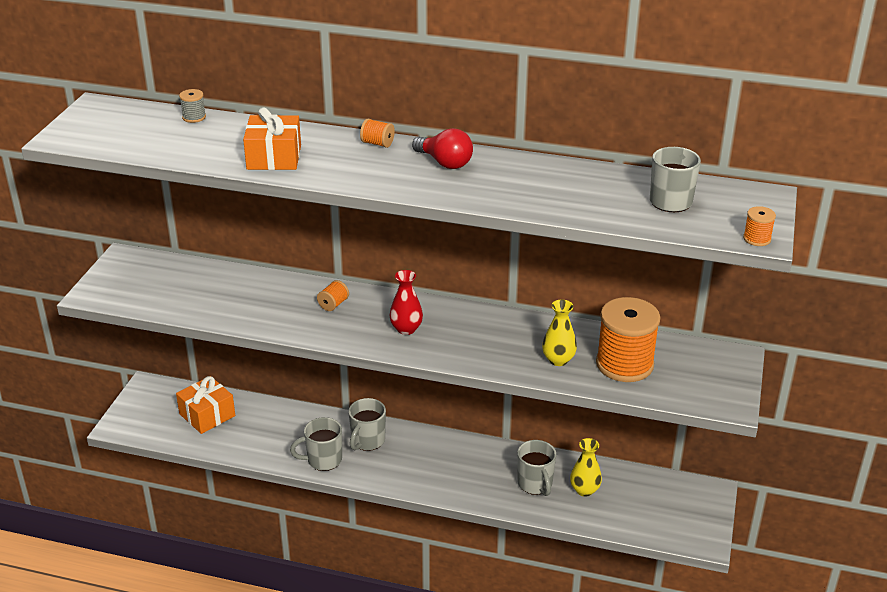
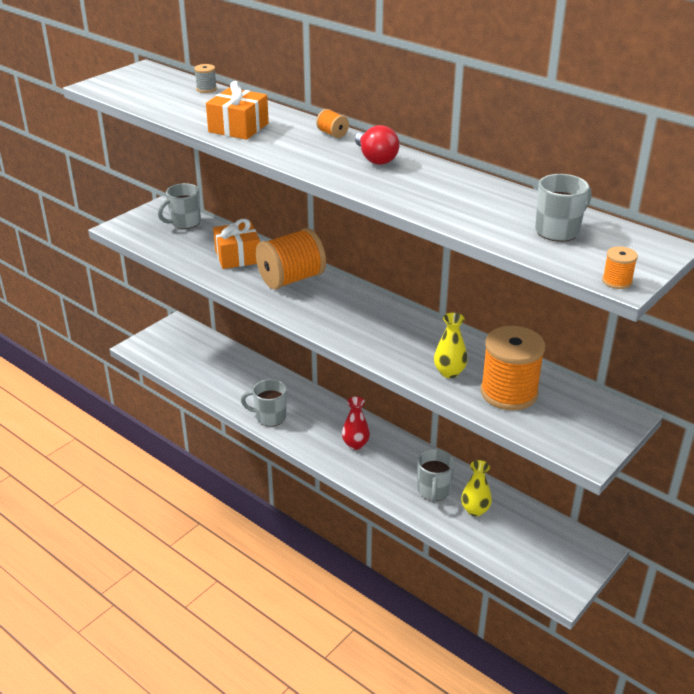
camera: 25 degrees right, 0 degrees up
orange gift [176,376,235,434] -> orange gift moved to [213,219,260,269]
orange spool [317,280,349,311] -> orange spool [256,228,326,289], size x2.41
grey mug [348,398,386,451] -> grey mug moved to [158,183,201,229]
red vase [389,270,423,335] -> red vase moved to [342,396,370,450]

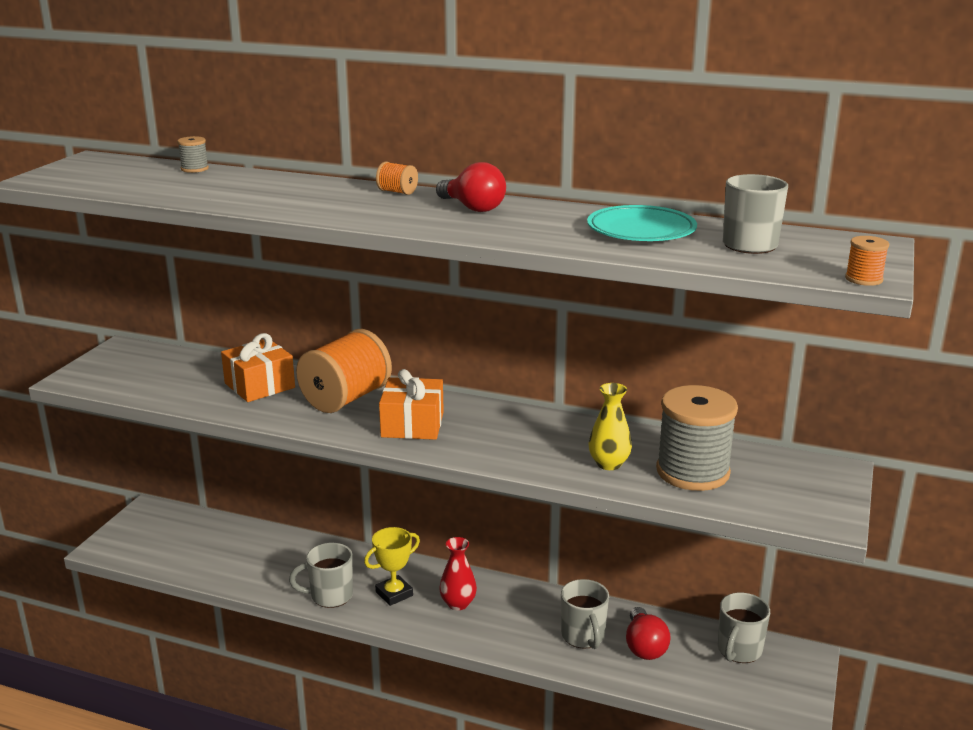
camera: 20 degrees left, 10 degrees down
grey mug [158,183,201,229] -> grey mug moved to [718,593,770,663]
orange gift [206,81,269,140] -> orange gift moved to [379,369,444,440]
yellow vase [461,460,492,517] -> red light bulb [626,607,671,660]
orange spool [481,326,545,411] -> grey spool [656,385,738,491]
none -> yellow trophy [364,527,420,606]
none -> turquoise plate [587,205,697,241]

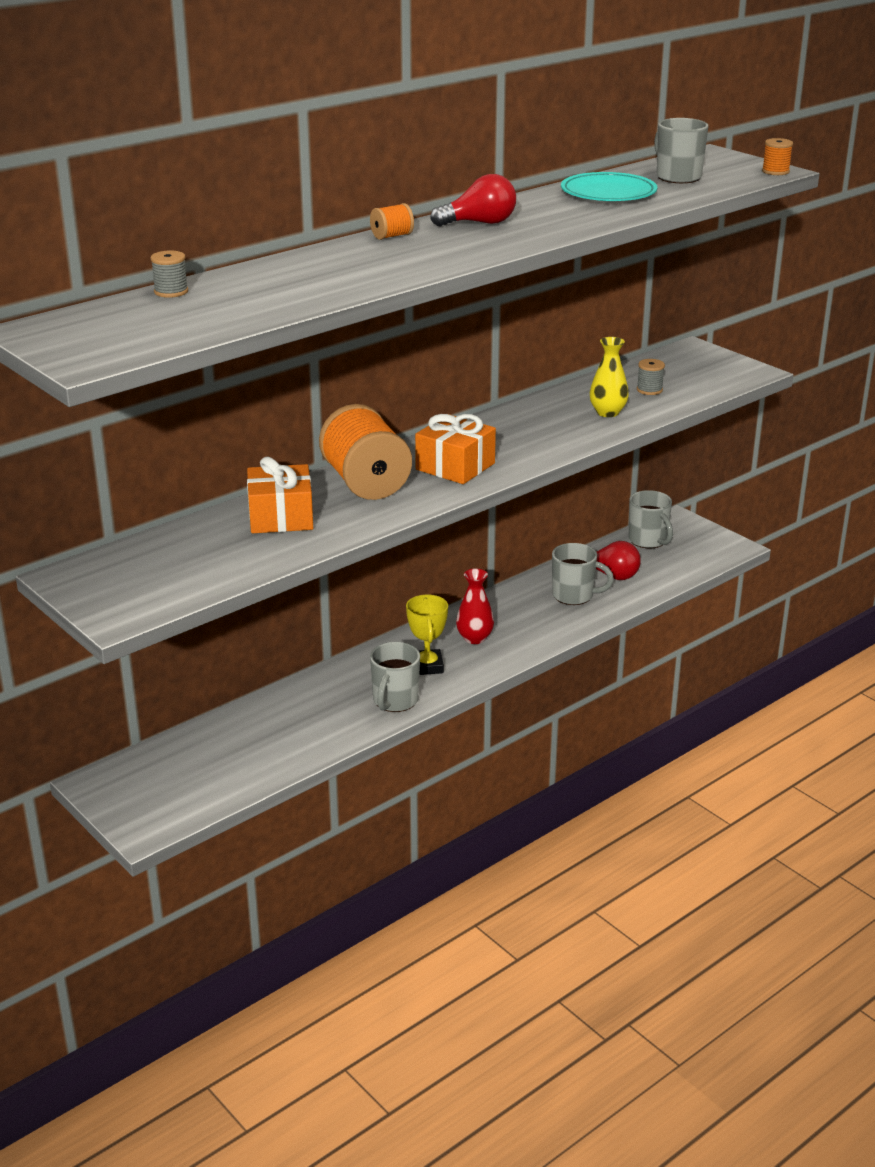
camera: 60 degrees left, 5 degrees up
grey spool [656,385,738,491] -> grey spool [637,359,665,395], size x0.42

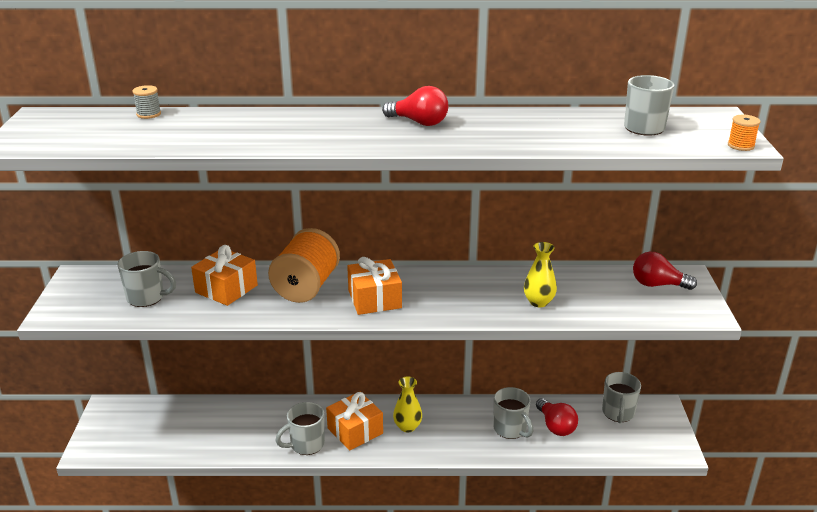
camera: 40 degrees right, 0 degrees up
orange spool [370,203,414,240] -> none
yellow trophy [406,595,448,675] -> orange gift [326,392,383,450]
red vase [456,568,494,644] -> yellow vase [393,377,422,432]
turquoise plate [561,172,657,202] -> none
grey spool [637,359,665,395] -> none
none -> grey mug [117,251,176,307]
none -> red light bulb [633,252,697,290]

